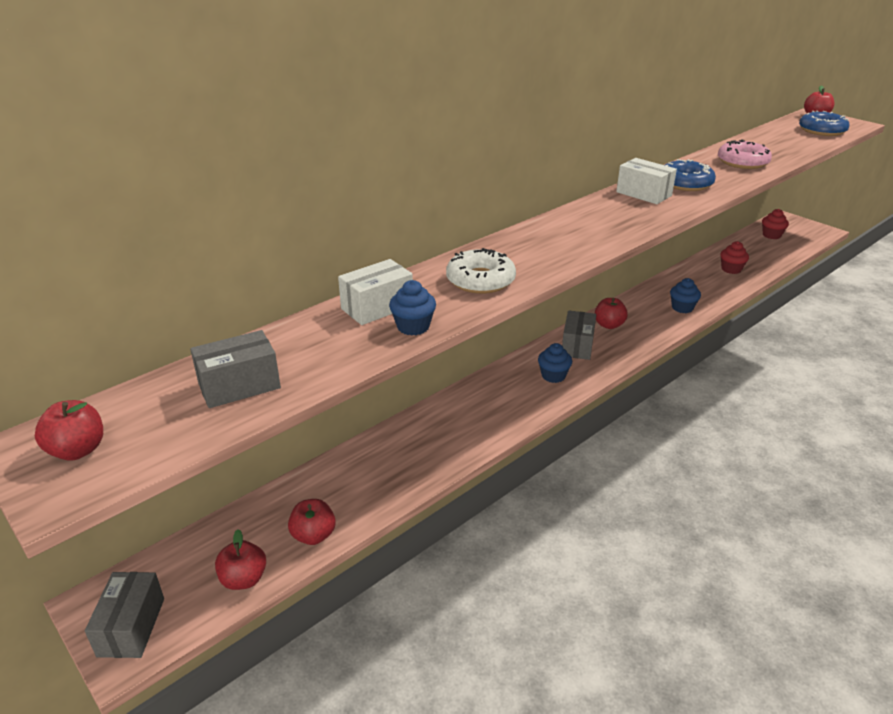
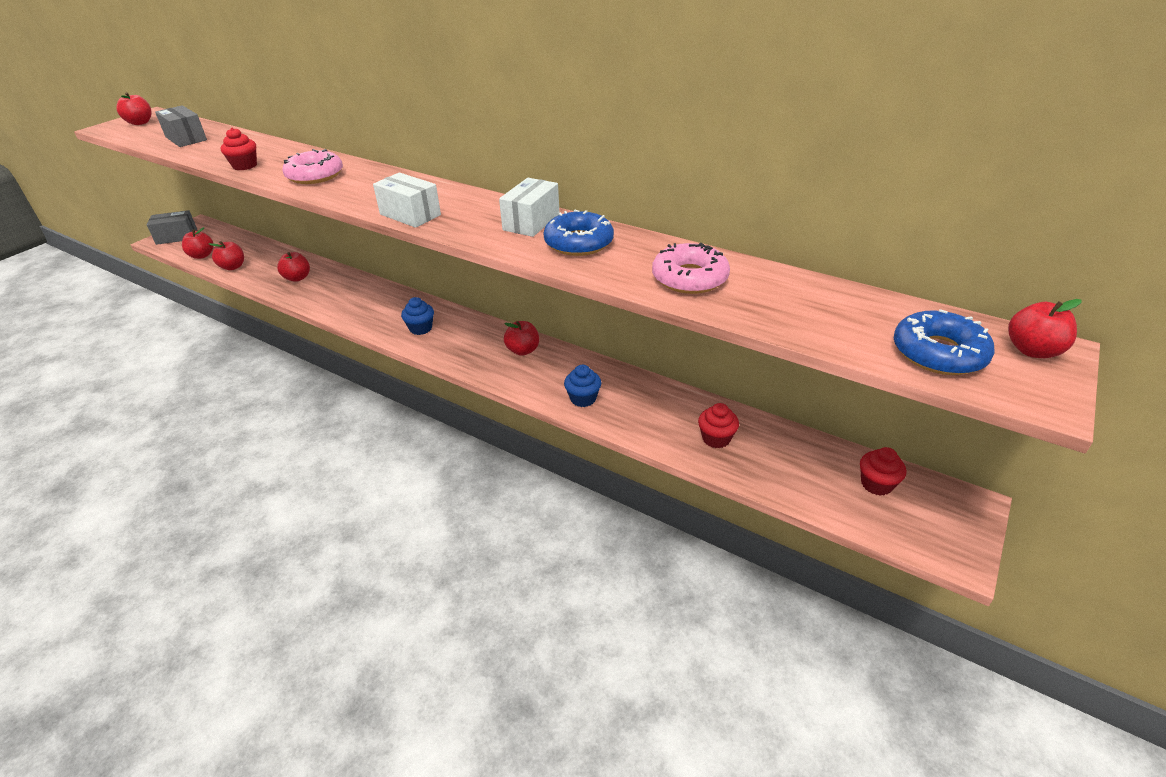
camera: 75 degrees right, 5 degrees up
white box [338,259,413,325] -> white box moved to [373,172,441,228]
blue cupcake [389,280,436,335] -> red cupcake [220,128,257,170]
white donut [446,248,516,294] -> pink donut [282,149,343,184]
grey box [562,310,596,360] -> none
none -> red apple [277,252,310,282]

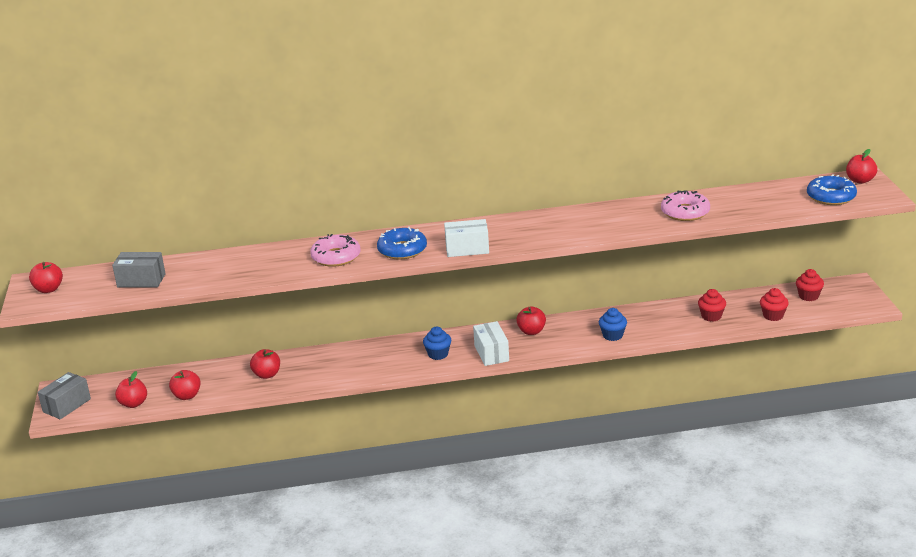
camera: 40 degrees left, 10 degrees down
red cupcake [220,128,257,170] -> red cupcake moved to [760,288,789,321]
white box [499,178,560,237] -> white box moved to [473,321,509,366]
blue donut [544,210,614,256] -> blue donut moved to [377,227,427,260]

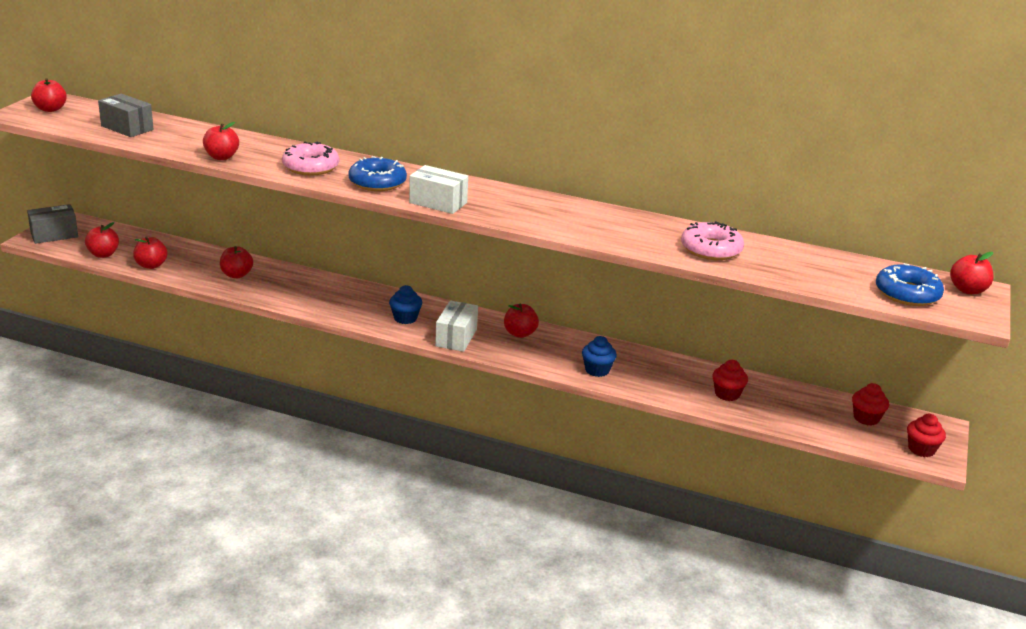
camera: 25 degrees right, 0 degrees up
red cupcake [760,288,789,321] -> red cupcake moved to [907,414,946,457]
none -> red apple [203,122,239,160]

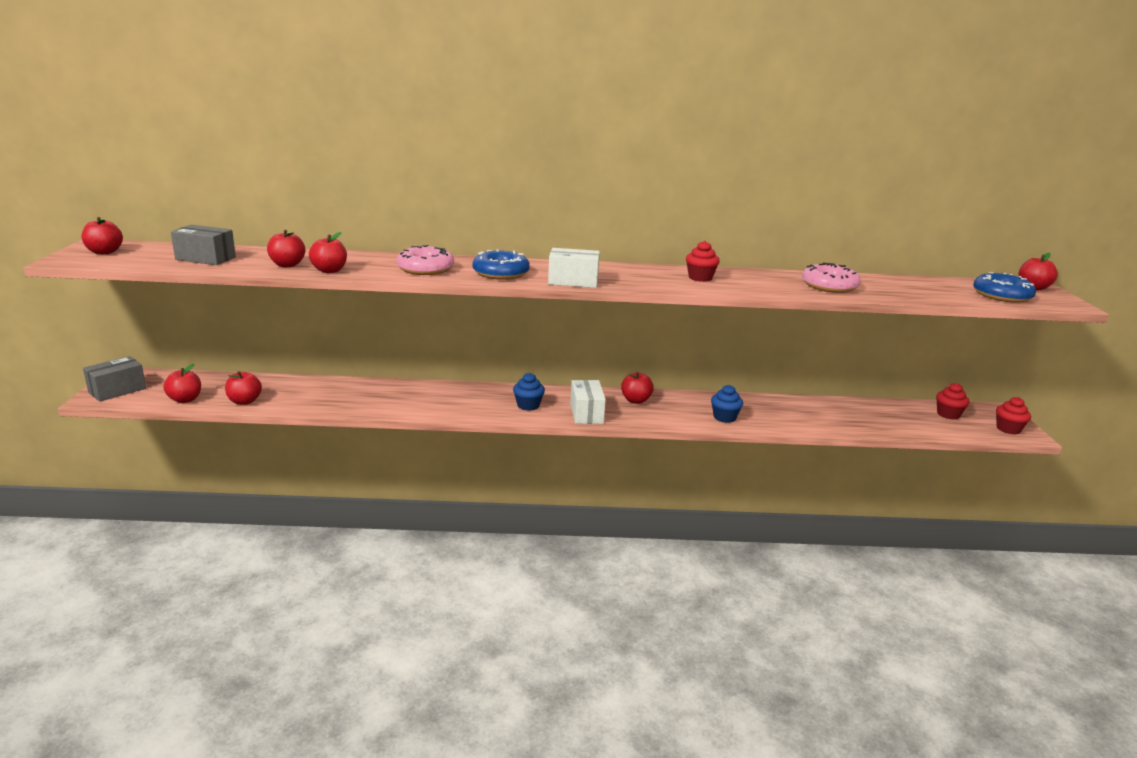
camera: 20 degrees left, 5 degrees down
red apple [220,246,253,278] -> red apple moved to [267,230,305,267]
red cupcake [712,360,748,401] -> red cupcake moved to [686,241,720,282]

